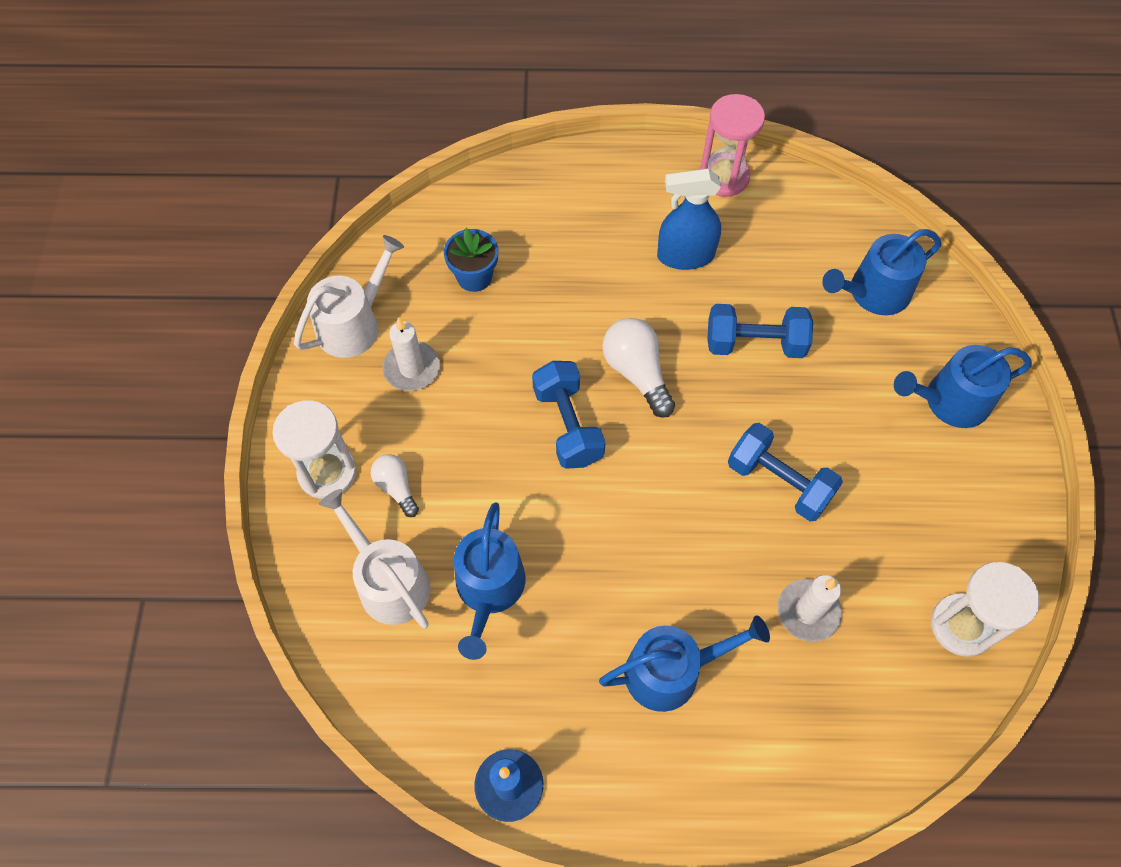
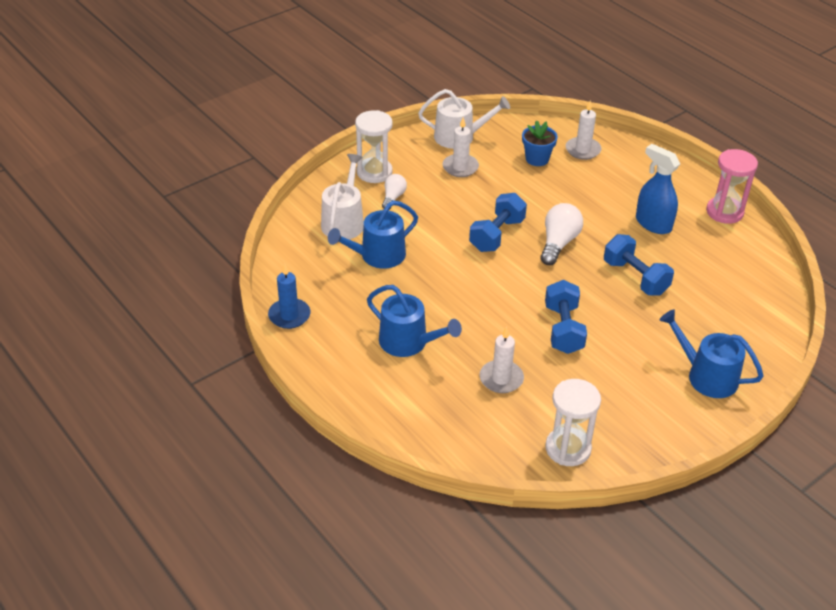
camera: 50 degrees right, 20 degrees down
blue watering can [822,229,941,315] -> none
none -> white candle [566,101,601,160]

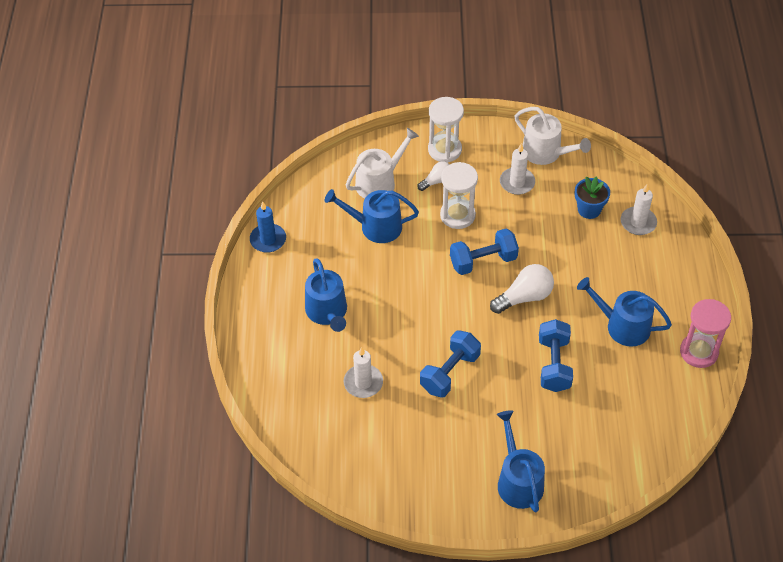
camera: 40 degrees right, 10 degrees up
white hourglass [545,379,601,466] -> white hourglass moved to [440,162,478,229]
blue spray bottle [636,144,680,234] -> blue watering can [577,277,672,347]

